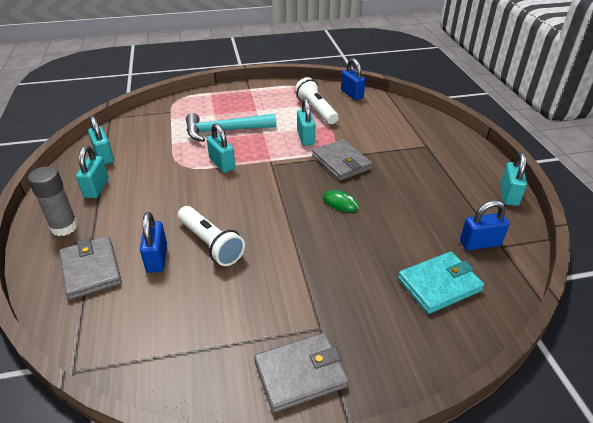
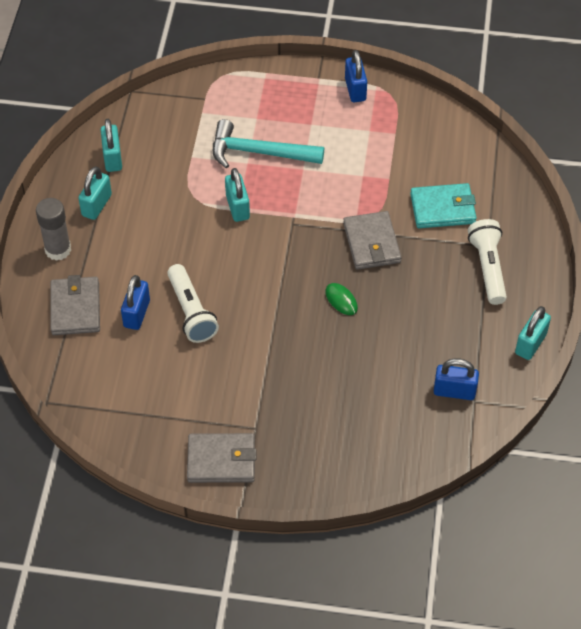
camera: 20 degrees right, 15 degrees up
white flashlight [295,77,338,124] -> white flashlight moved to [468,219,507,305]
turquoise padlock [297,98,315,146] -> none
blue padlock [341,58,365,100] -> blue padlock moved to [345,50,367,102]
turquoise wallet [398,252,484,314] -> turquoise wallet moved to [410,183,477,228]

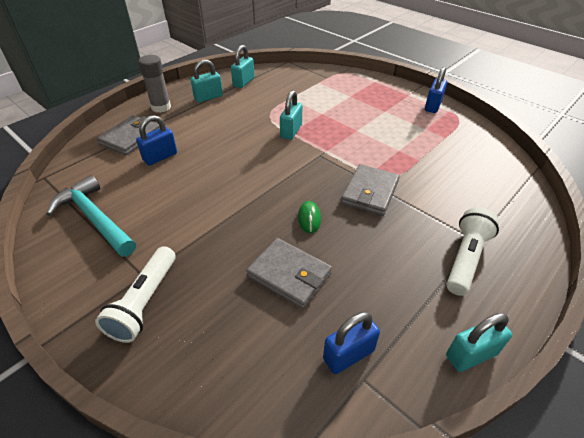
camera: 35 degrees right, 10 degrees down
white flashlight [167,264,219,343] -> white flashlight moved to [95,246,176,343]
grey wallet [187,433,256,483] -> grey wallet moved to [246,238,332,309]
turquoise hammer [213,119,324,168] -> turquoise hammer moved to [46,175,136,257]
turquoise wallet [410,183,477,228] -> none
blue padlock [434,358,479,400] -> blue padlock turned 75 degrees counterclockwise [323,312,380,374]

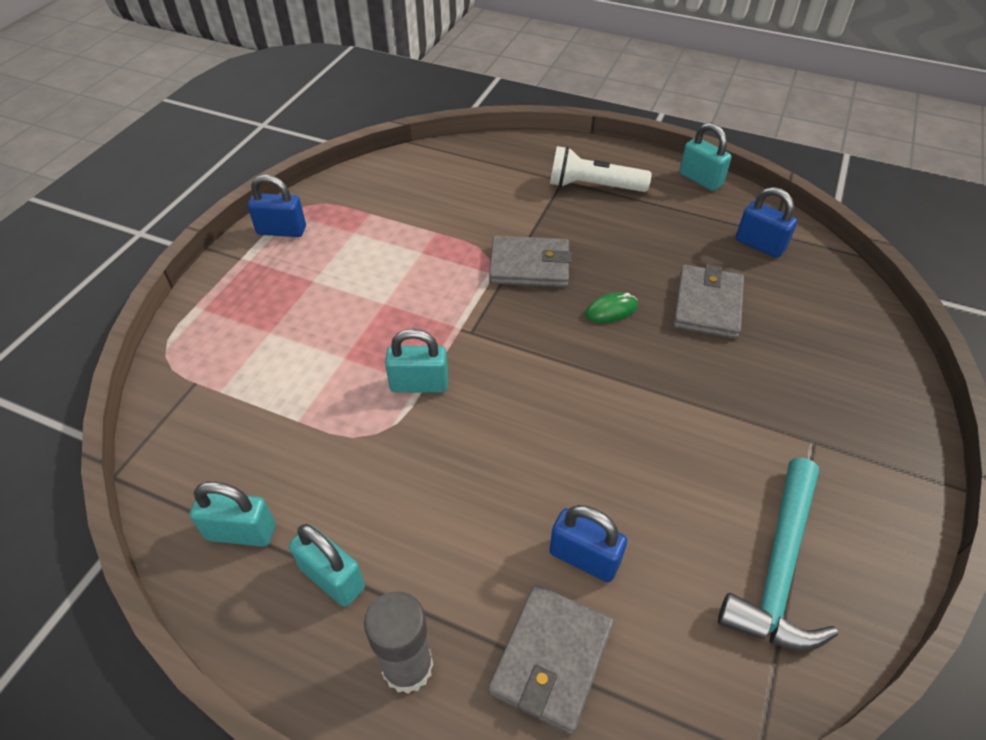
camera: 110 degrees left, 5 degrees up
white flashlight [95,246,176,343] -> none
grey wallet [97,115,160,155] -> grey wallet turned 75 degrees counterclockwise [488,585,614,735]

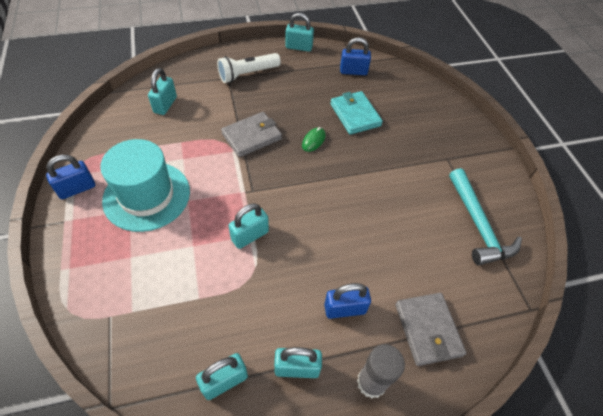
camera: 40 degrees left, 5 degrees up
blue padlock [549,505,627,582] -> blue padlock moved to [324,283,371,319]
grey wallet [673,264,744,339] -> turquoise wallet [330,91,383,135]
none -> turquoise hat [100,139,190,232]
none -> turquoise padlock [148,68,177,115]

